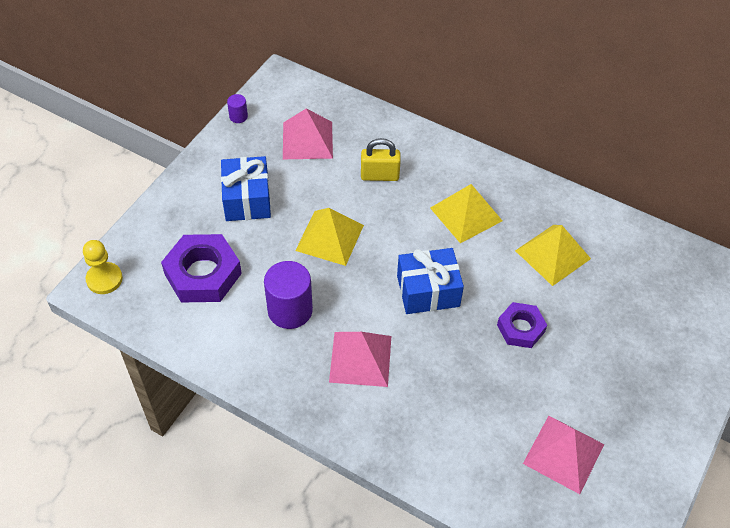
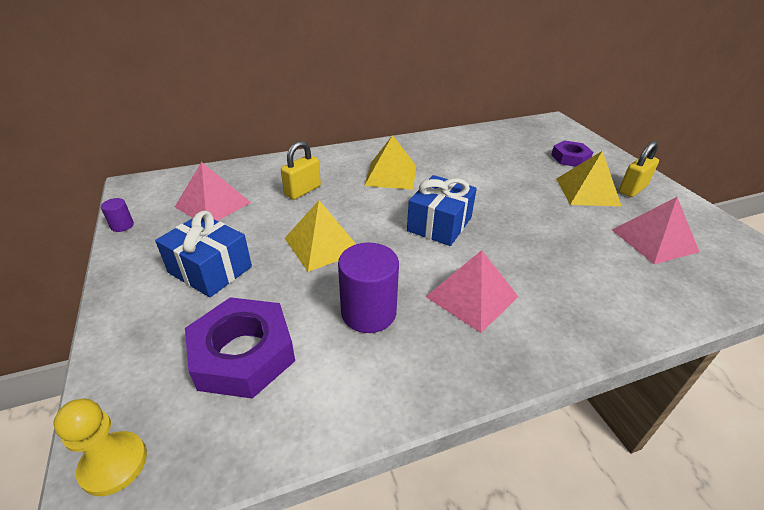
camera: 50 degrees left, 15 degrees down
purple nut [497,302,547,348] -> purple nut moved to [551,140,593,167]
yellow pyramid [515,225,591,286] -> yellow pyramid moved to [556,151,621,206]
none -> yellow padlock [619,141,659,197]

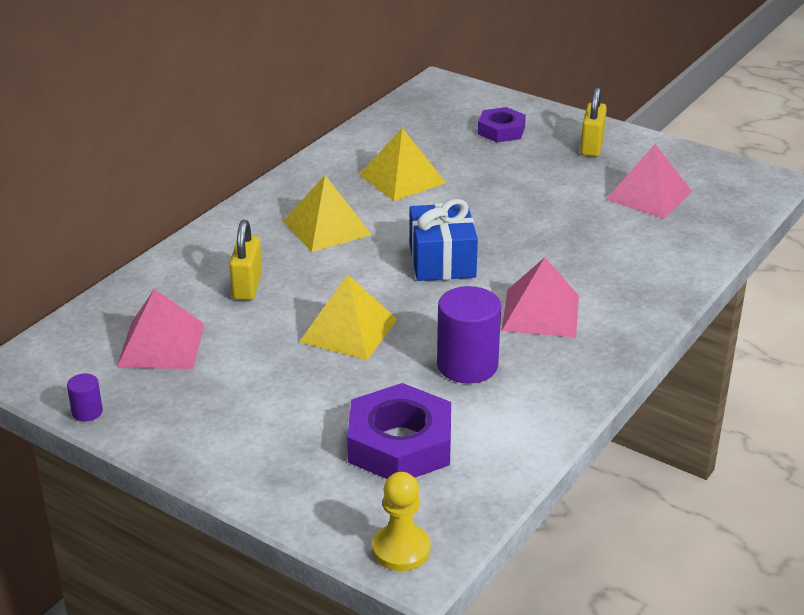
camera: 35 degrees left, 5 degrees down
blue gift [155,211,252,297] -> none
yellow pyramid [556,151,621,206] -> yellow pyramid moved to [359,128,446,201]

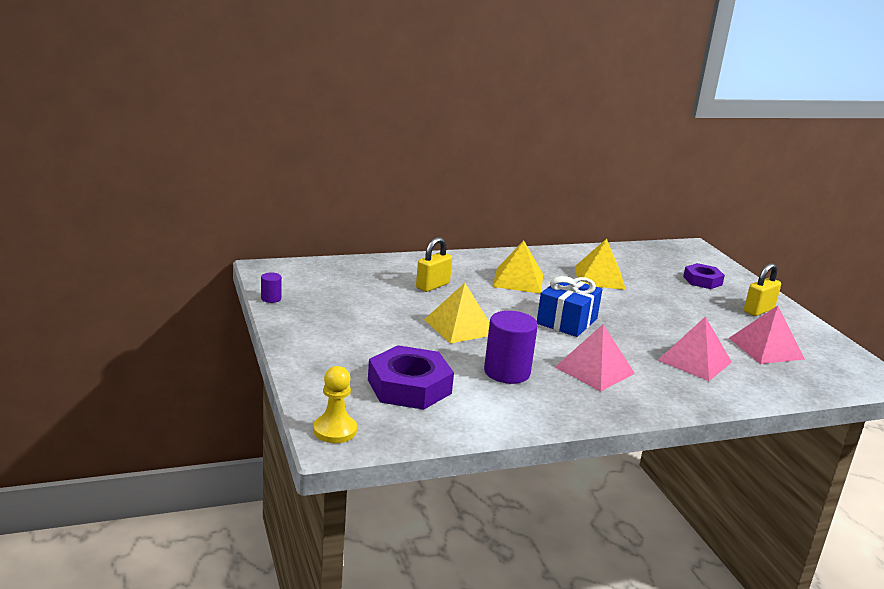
camera: 35 degrees right, 10 degrees down
pink pyramid [117,289,205,369] -> pink pyramid moved to [658,317,732,381]

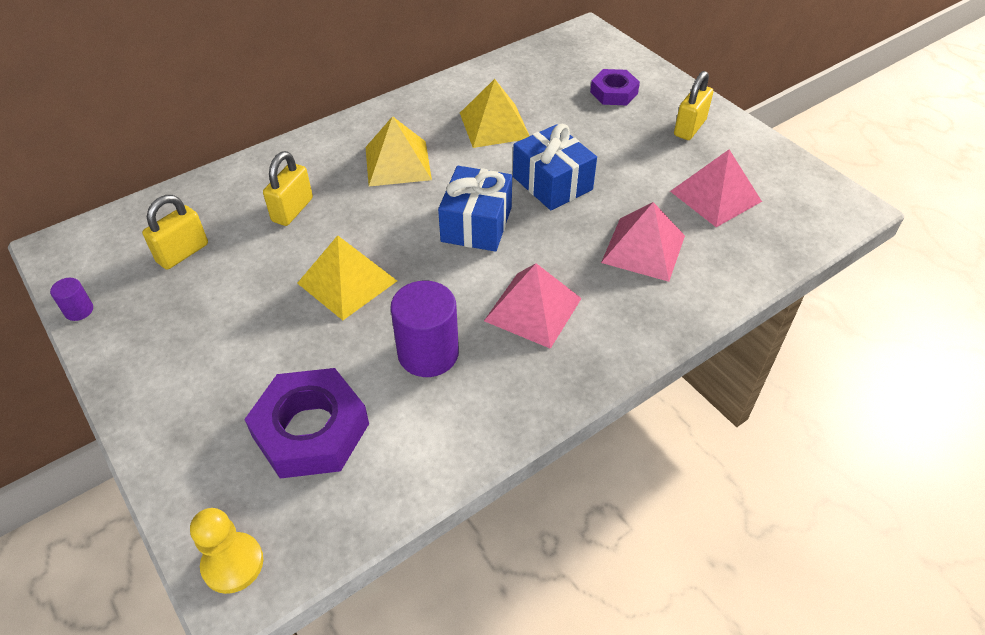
camera: 15 degrees left, 25 degrees up
none -> yellow padlock [142,195,208,270]
none -> blue gift [513,124,597,210]

